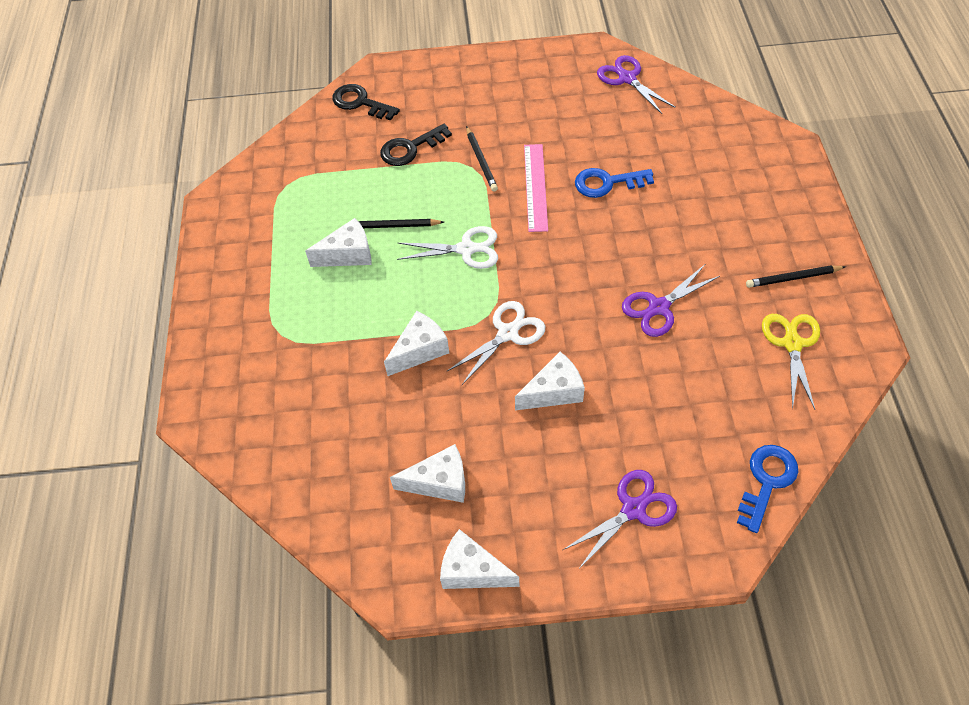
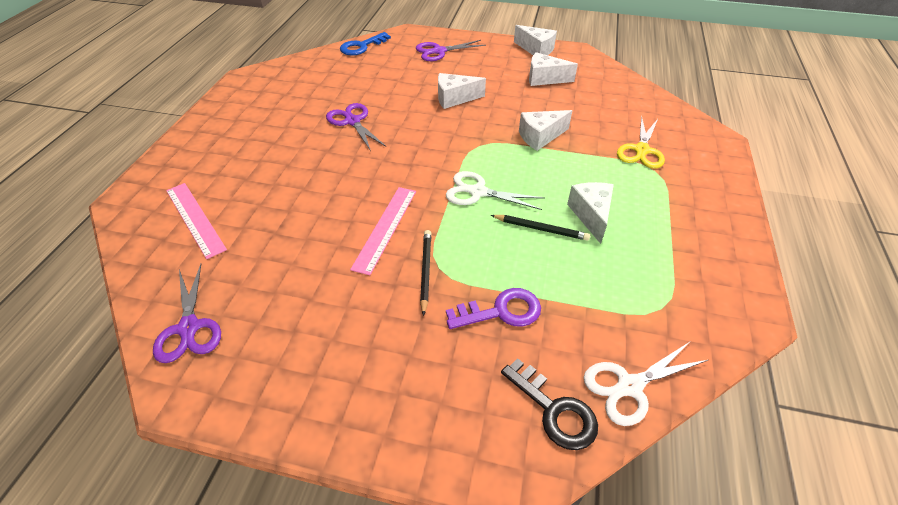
camera: 165 degrees left, 10 degrees down
white cheese [305,218,371,267] -> white cheese turned 90 degrees clockwise [567,182,614,244]
black key [380,124,452,166] -> purple key [446,288,541,329]
white scissors [447,301,545,385] -> white scissors moved to [584,342,708,426]
blue key [575,168,654,198] -> none
purple scissors [622,265,720,337] -> purple scissors turned 105 degrees counterclockwise [326,103,386,151]
black pencil [746,265,846,288] -> none
yellow scissors [762,314,820,410] -> yellow scissors moved to [617,116,665,169]
none -> pink ruler [166,183,227,259]

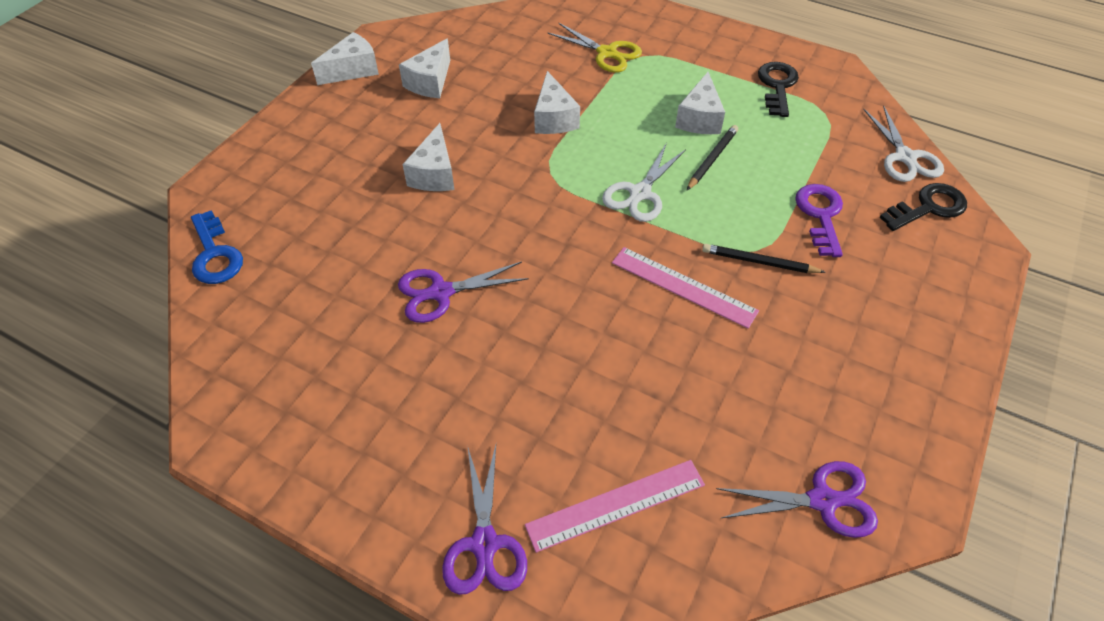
camera: 75 degrees left, 5 degrees up
purple scissors [416,40,486,61] -> purple scissors moved to [442,445,527,595]
white cheese [567,182,614,244] -> white cheese turned 90 degrees counterclockwise [675,72,725,134]
none -> black key [758,62,799,117]

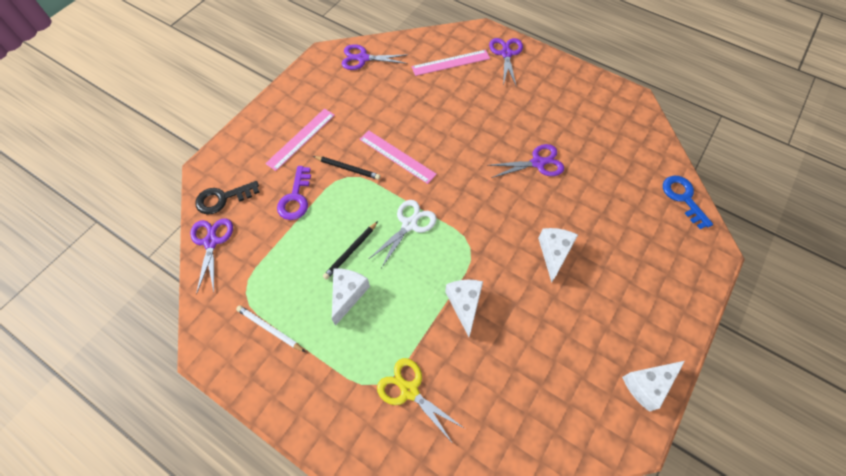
camera: 175 degrees left, 10 degrees up
white cheese [399,39,450,98] -> none
black key [758,62,799,117] -> white pencil [236,305,305,352]
white scissors [863,105,944,182] -> purple scissors [190,218,233,294]
none -> pink ruler [265,109,335,171]

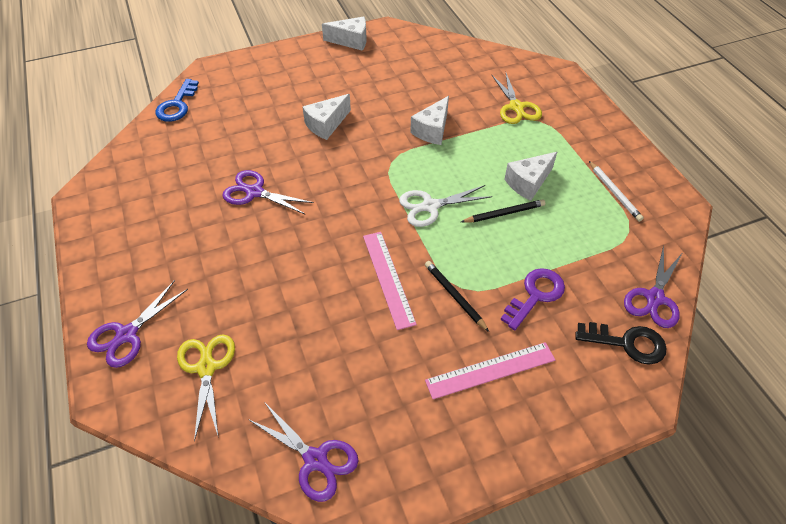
camera: 145 degrees left, 10 degrees down
pink ruler [412,50,490,76] -> yellow scissors [177,335,235,442]

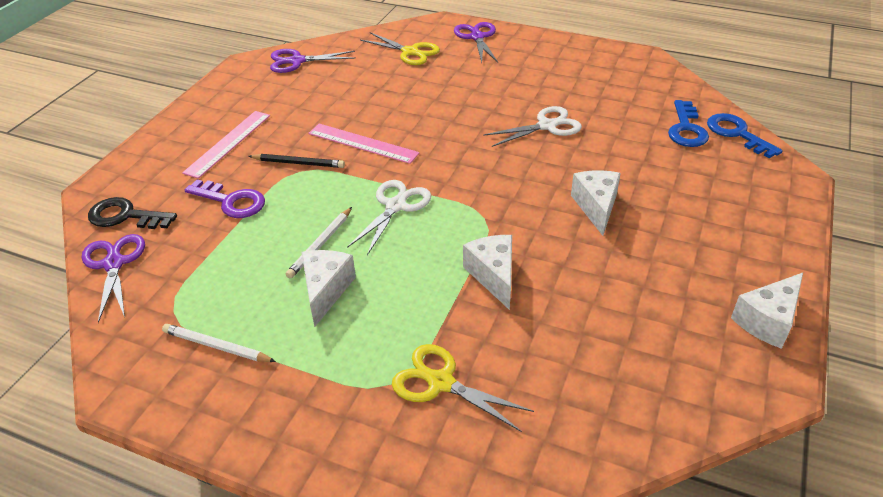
camera: 135 degrees right, 10 degrees down
purple scissors [222,170,314,215] -> white scissors [483,106,582,147]
black pencil [461,199,545,223] -> white pencil [286,207,352,279]
purple key [500,268,565,330] -> purple key turned 60 degrees counterclockwise [185,179,265,218]
black key [575,322,667,365] -> black key turned 45 degrees clockwise [88,197,177,229]
none -> blue key [668,100,709,147]

